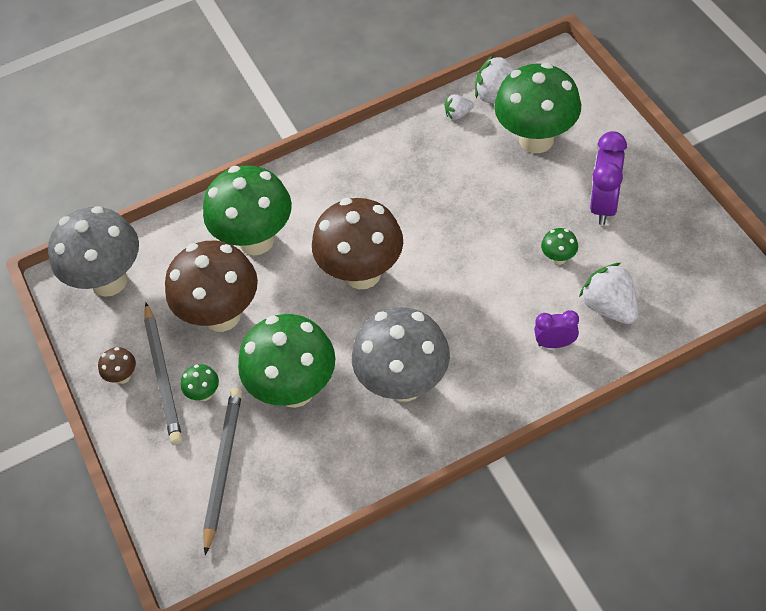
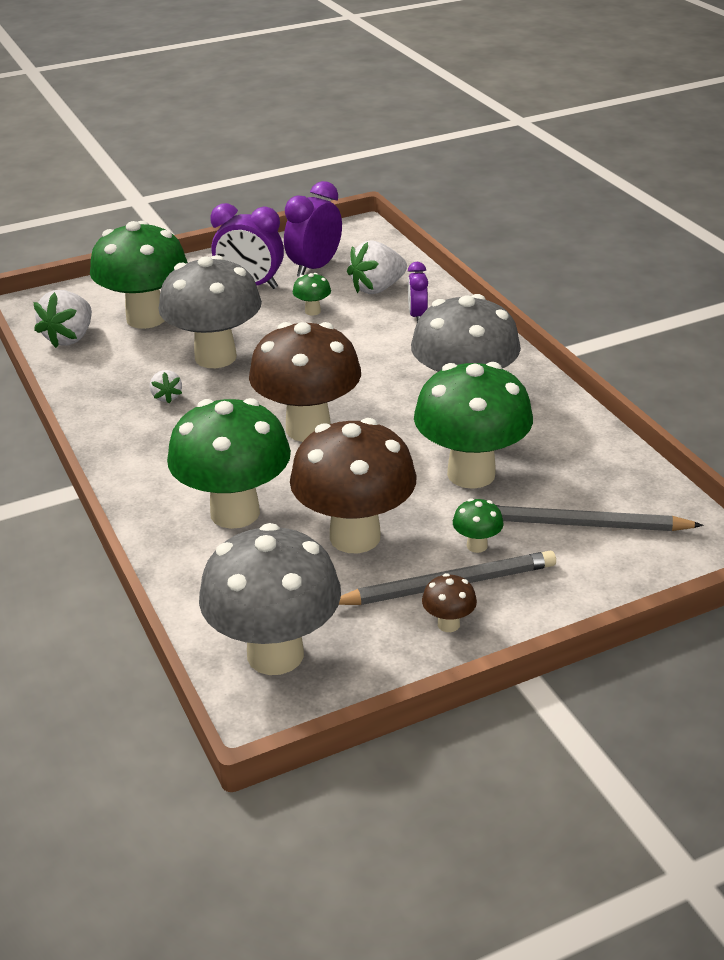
camera: 95 degrees left, 20 degrees down
white strawberry [445,94,474,120] -> white strawberry moved to [150,370,182,403]
none -> grey mushroom [158,255,262,368]
none -> purple clock [284,181,342,277]

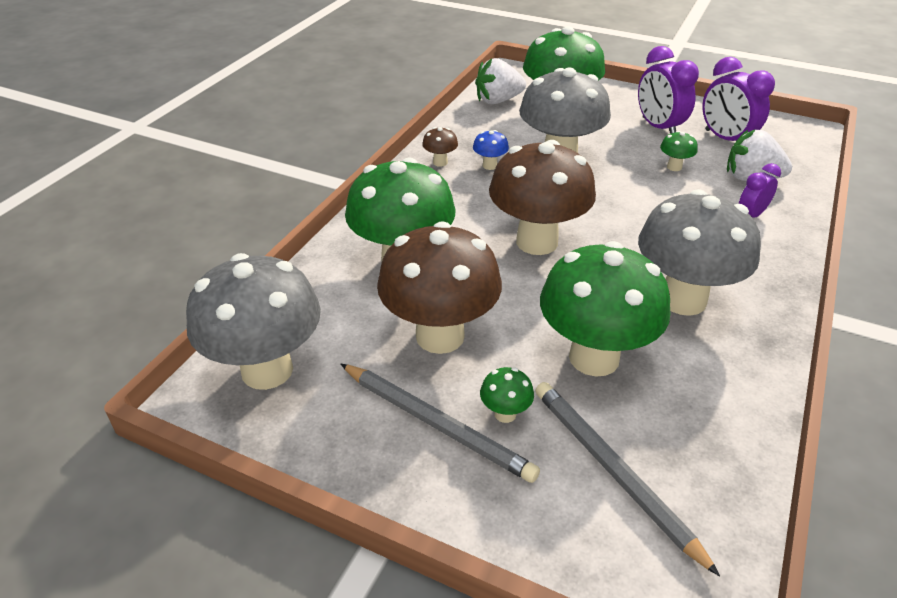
camera: 50 degrees right, 5 degrees up
white strawberry [150,370,182,403] -> blue mushroom [473,130,509,170]
purple clock [284,181,342,277] -> purple clock turned 120 degrees counterclockwise [703,57,775,141]
brown mushroom [422,573,477,632] -> brown mushroom moved to [422,127,458,167]

